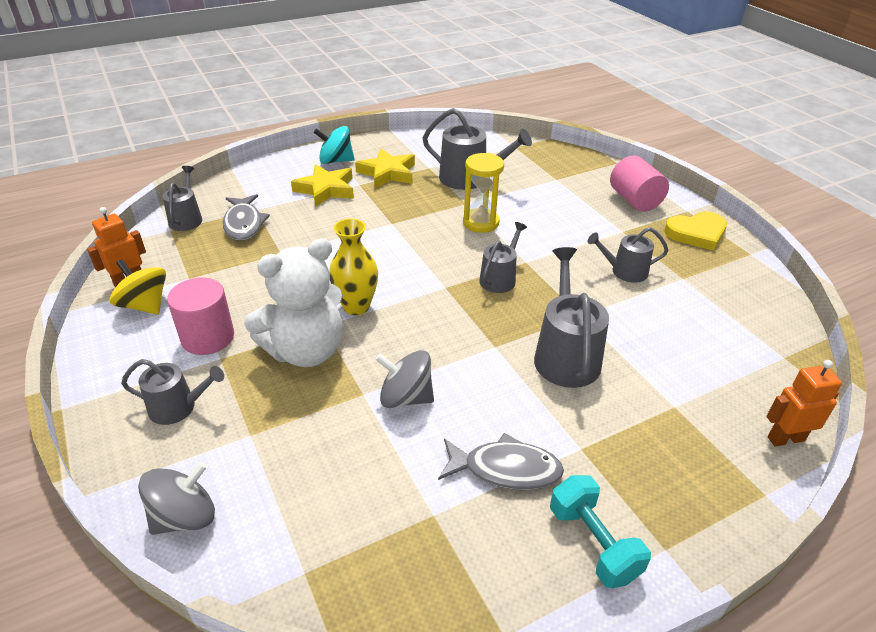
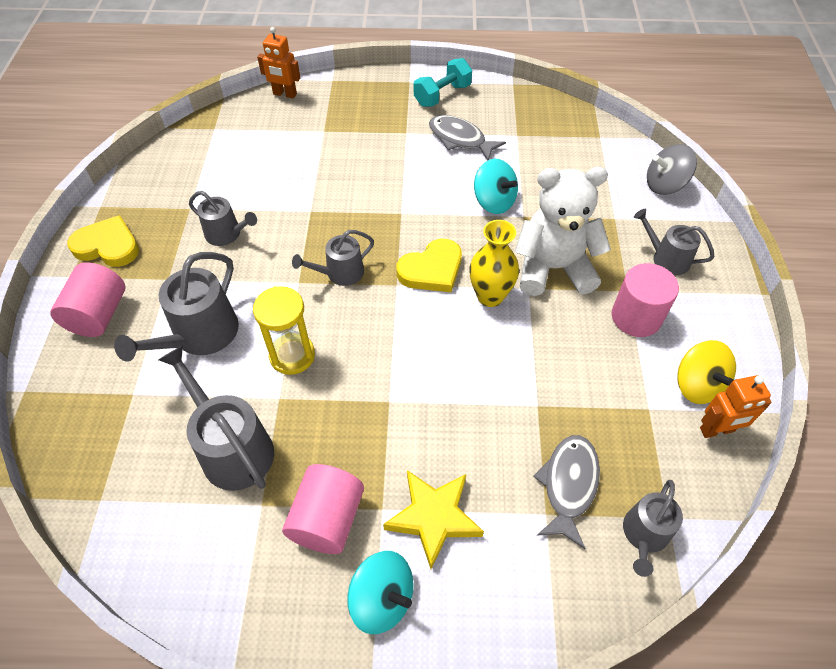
camera: 150 degrees left, 15 degrees up
yellow star [355,149,415,188] -> pink cylinder [282,464,364,554]
grey spinning top [375,350,434,408] -> turquoise spinning top [474,159,518,214]
grey watering can [534,247,609,388] -> grey watering can moved to [114,252,239,362]
turquoise dumbbell [550,475,651,588] -> turquoise dumbbell turned 45 degrees clockwise [414,58,472,107]
none -> yellow heart [397,239,462,292]

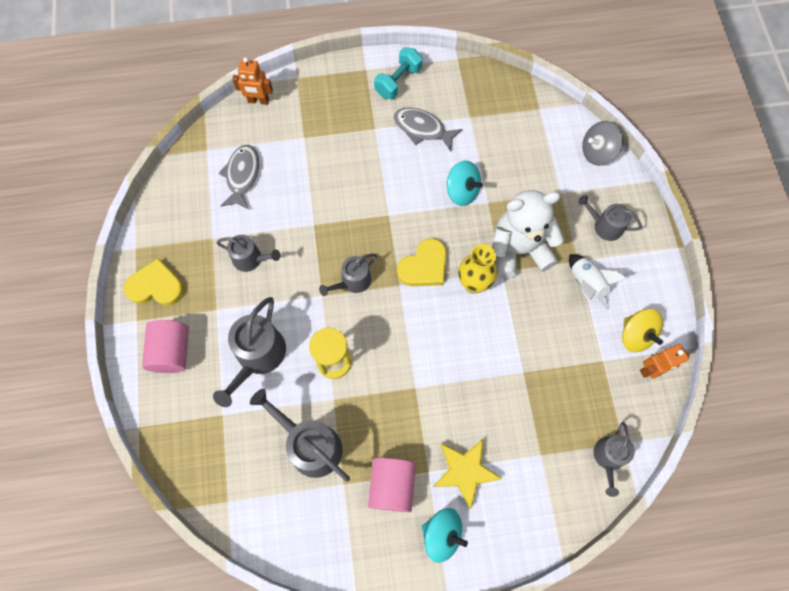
camera: 10 degrees left, 15 degrees up
grey fish [533,435,600,549] -> grey fish moved to [219,145,259,209]
pink cylinder [612,263,679,337] -> white rocket [569,254,627,310]

